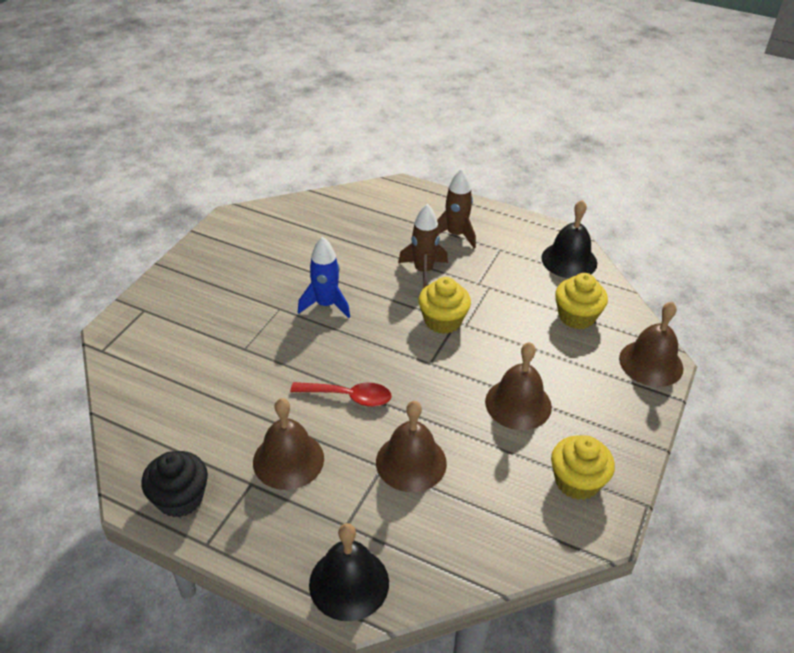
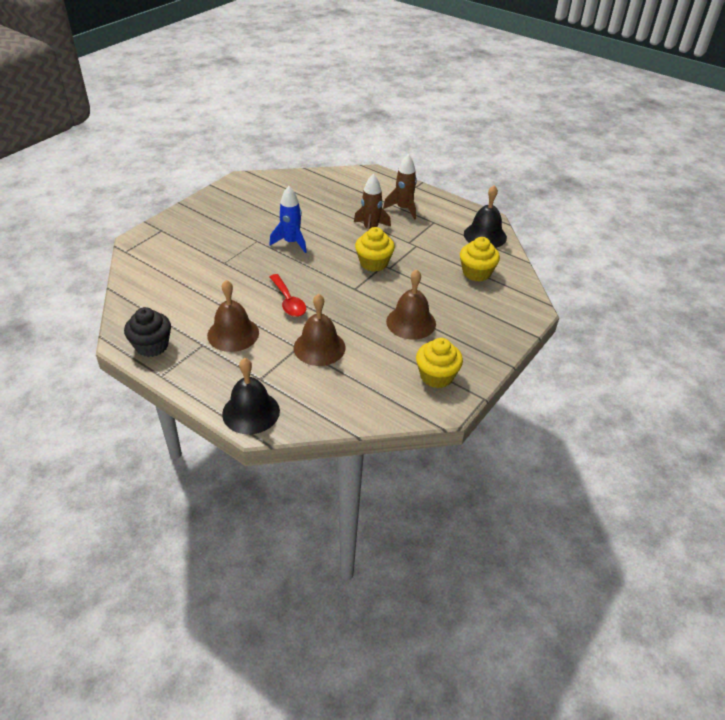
camera: 10 degrees right, 0 degrees up
red spoon [290,382,391,407] -> red spoon turned 45 degrees clockwise [269,274,306,317]
brown bell [619,302,684,387] -> none

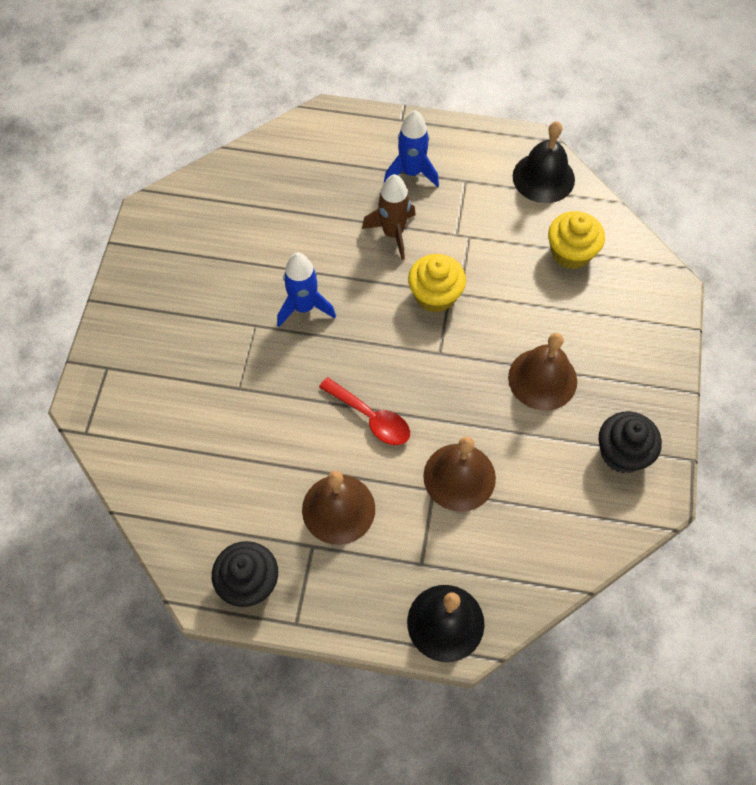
camera: 25 degrees left, 20 degrees up
brown rocket [383,154,417,220] -> blue rocket [384,110,439,187]
yellow cupcake [416,338,463,388] -> black cupcake [599,411,662,473]

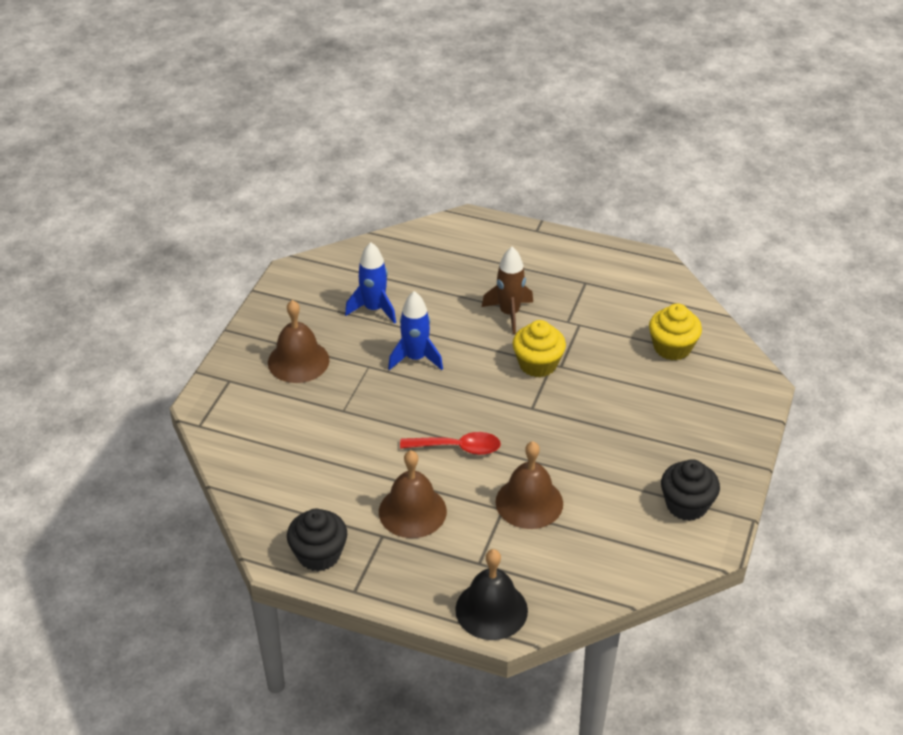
camera: 10 degrees right, 20 degrees down
red spoon [319,377,410,445] -> red spoon turned 45 degrees counterclockwise [400,432,501,455]
blue rocket [384,110,439,187] -> blue rocket moved to [345,242,396,324]
brown bell [508,333,577,411] -> brown bell moved to [268,300,329,383]
black bell [513,121,575,203] -> none

